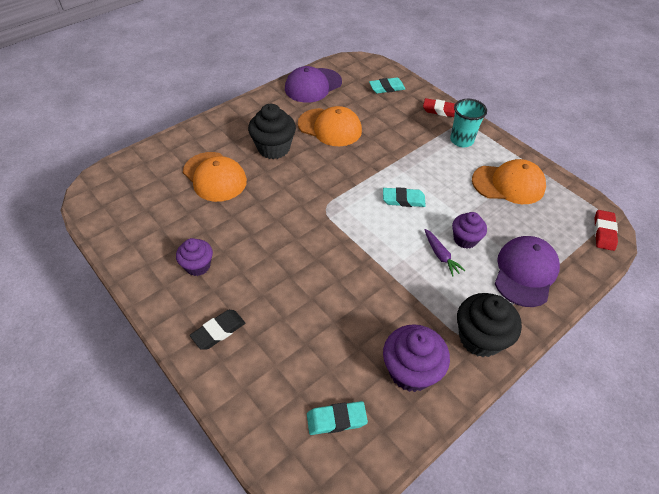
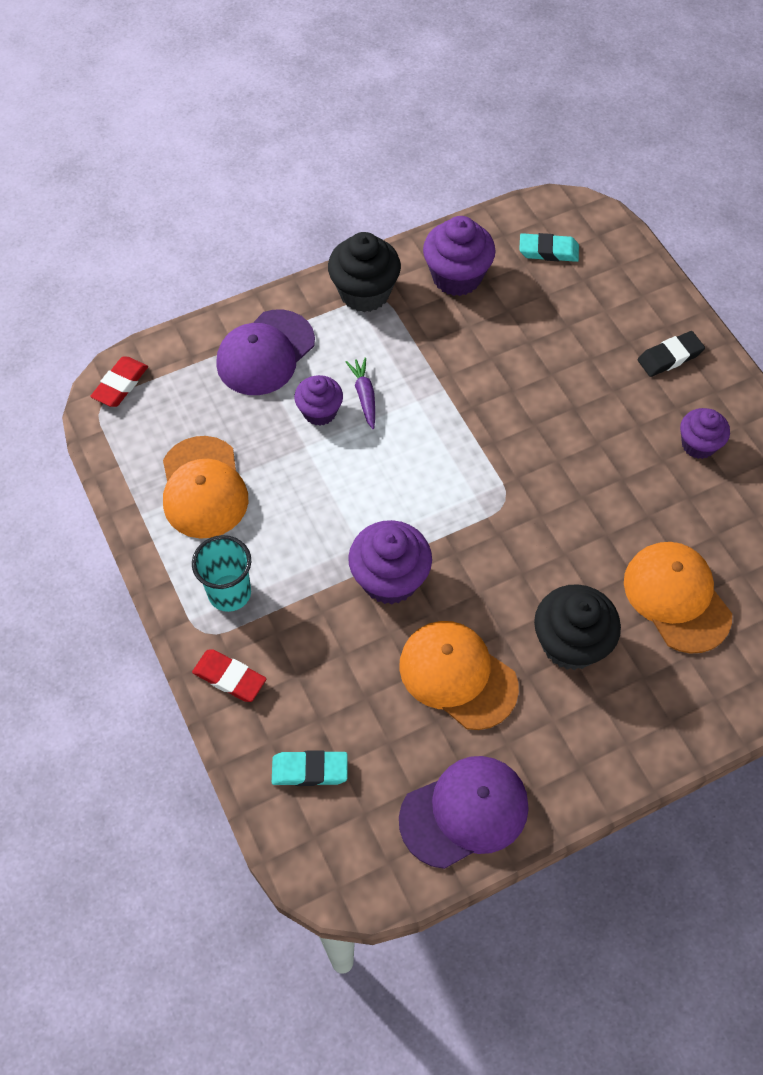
camera: 165 degrees left, 10 degrees up
turquoise eraser [383,187,426,207] -> none
orange cap [472,159,546,204] -> orange cap turned 120 degrees counterclockwise [163,436,248,539]
none -> purple cupcake [348,520,432,604]

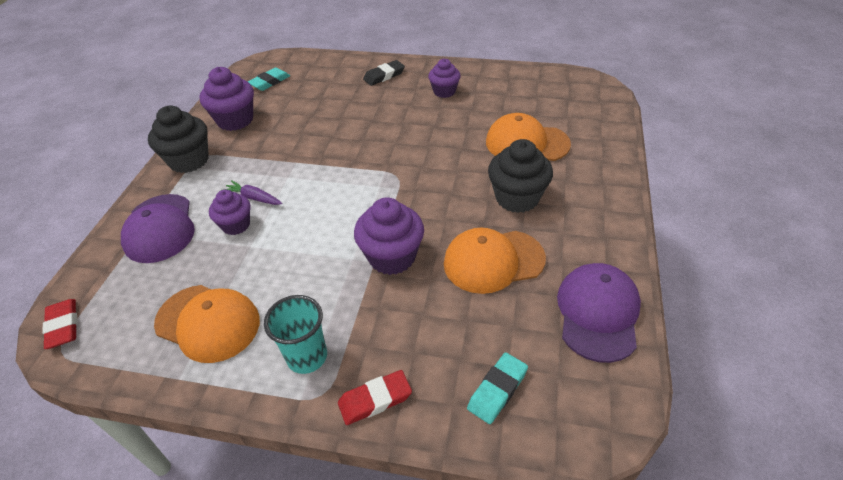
camera: 50 degrees left, 15 degrees down
black eraser [637,331,705,377] -> black eraser turned 45 degrees clockwise [363,60,405,86]

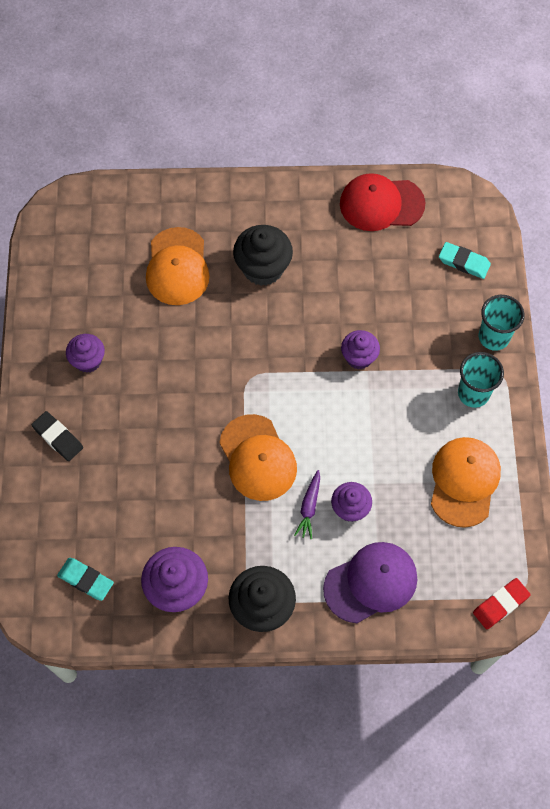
camera: 105 degrees left, 20 degrees up
red eraser [338,370,412,425] -> turquoise cup [479,295,524,351]
purple cupcake [354,197,424,275] -> purple cupcake [341,330,380,369], size x0.64
orange cap [444,228,546,294] -> orange cap moved to [219,414,297,501]
purple cap [557,263,641,363] -> red cap [340,173,425,231]

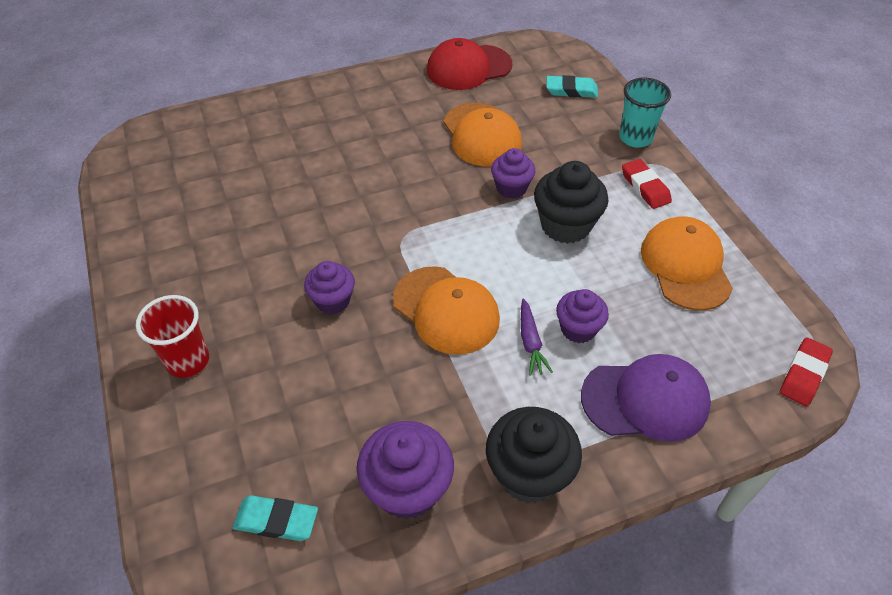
camera: 20 degrees left, 15 degrees down
black eraser [31,411,83,461] -> red cup [136,295,209,378]
purple cupcake [66,334,105,373] -> purple cupcake moved to [304,261,355,314]
orange cap [146,227,210,305] -> orange cap moved to [443,103,522,167]
black cupcake [233,225,293,286] -> black cupcake moved to [534,161,609,244]
purple cap [323,542,417,623] -> purple cap turned 45 degrees clockwise [581,354,711,442]
turquoise cup [458,352,504,408] -> red eraser [622,159,672,209]

